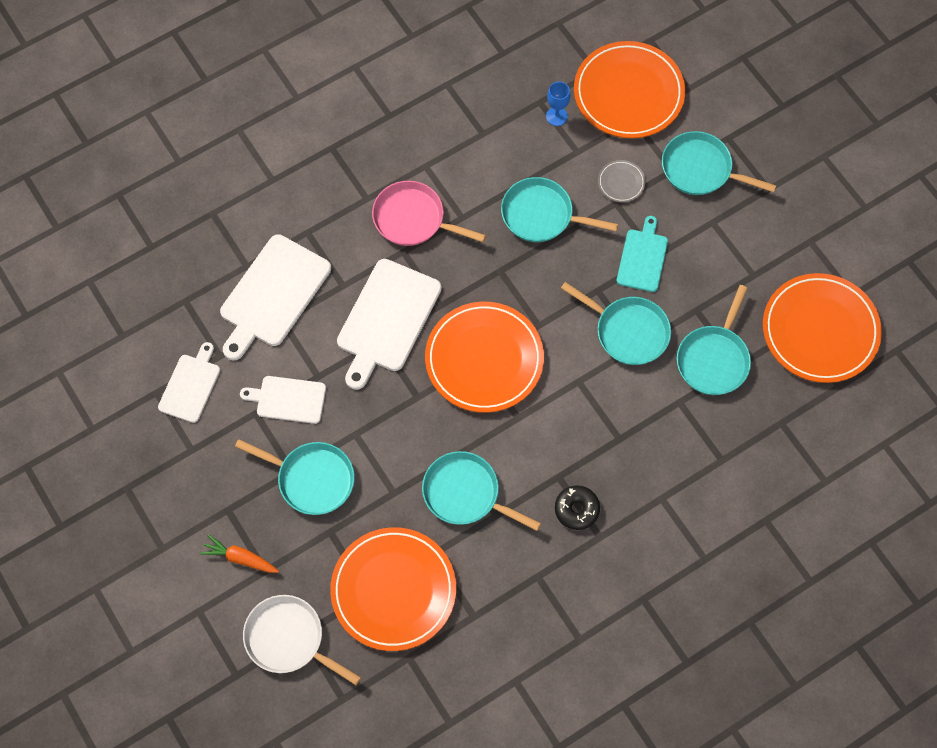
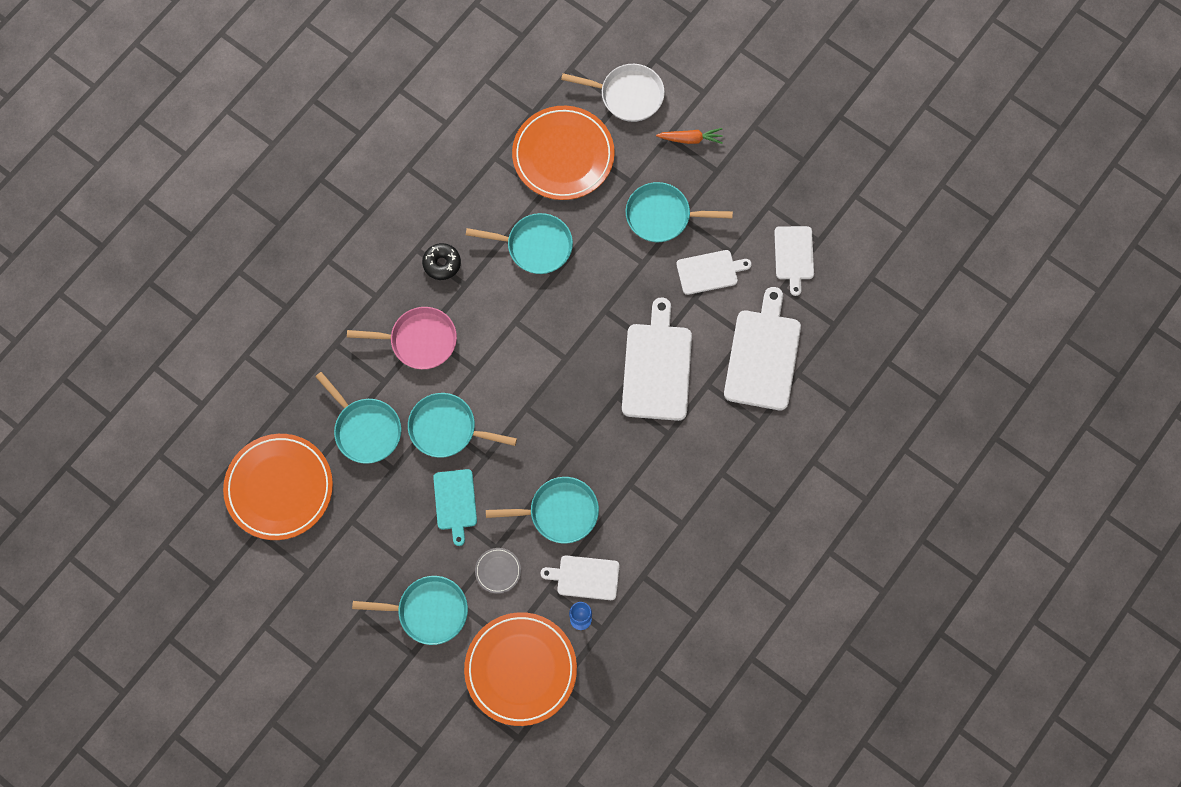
camera: 160 degrees right, 5 degrees up
pink pan [372,181,486,246] -> pink pan moved to [347,307,457,369]
orange plate [425,302,544,413] -> none
turquoise pan [677,285,751,395] -> turquoise pan turned 135 degrees clockwise [315,372,401,464]
none -> white cutting board [541,555,619,600]

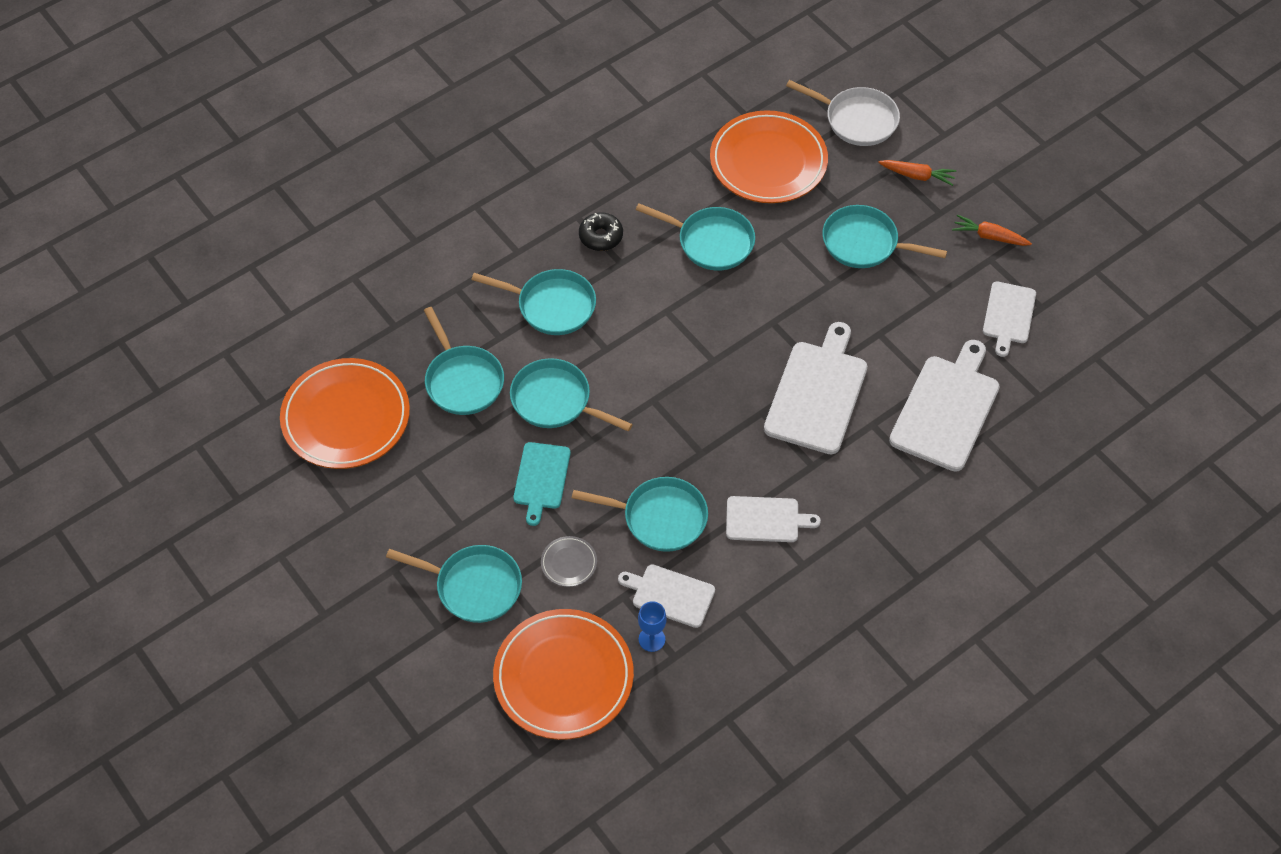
camera: 15 degrees right, 15 degrees down
pink pan [347,307,457,369] -> turquoise pan [471,269,596,335]
white cutting board [676,250,752,295] -> white cutting board moved to [726,496,821,542]
none -> orange carrot [952,214,1032,246]

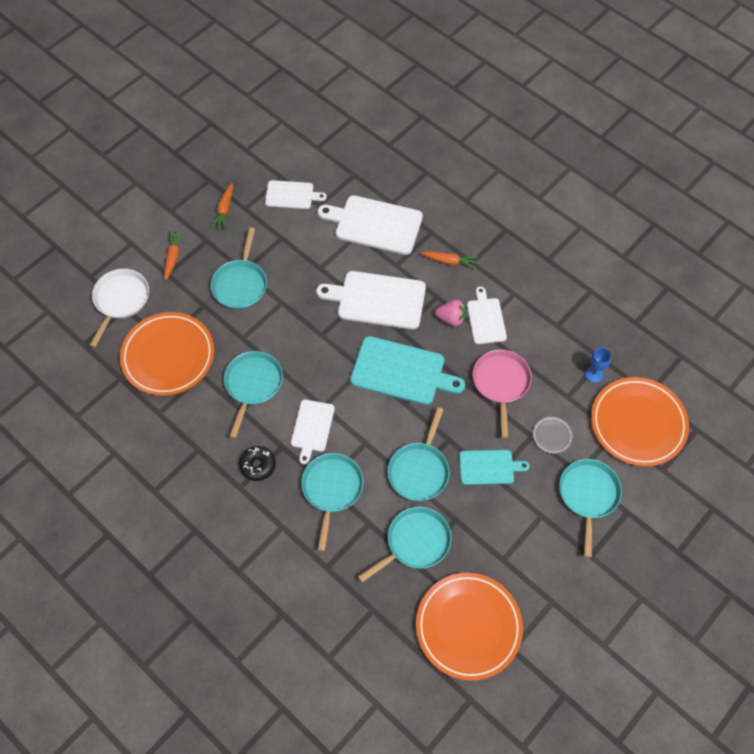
camera: 100 degrees left, 5 degrees up
turquoise pan [572,477,708,552] -> pink pan [473,350,532,438]
white cutting board [618,564,715,628] -> white cutting board moved to [291,400,335,465]
none -> turquoise cutting board [350,336,465,405]
none -> orange carrot [420,251,478,269]
none -> pink strawberry [435,300,466,327]

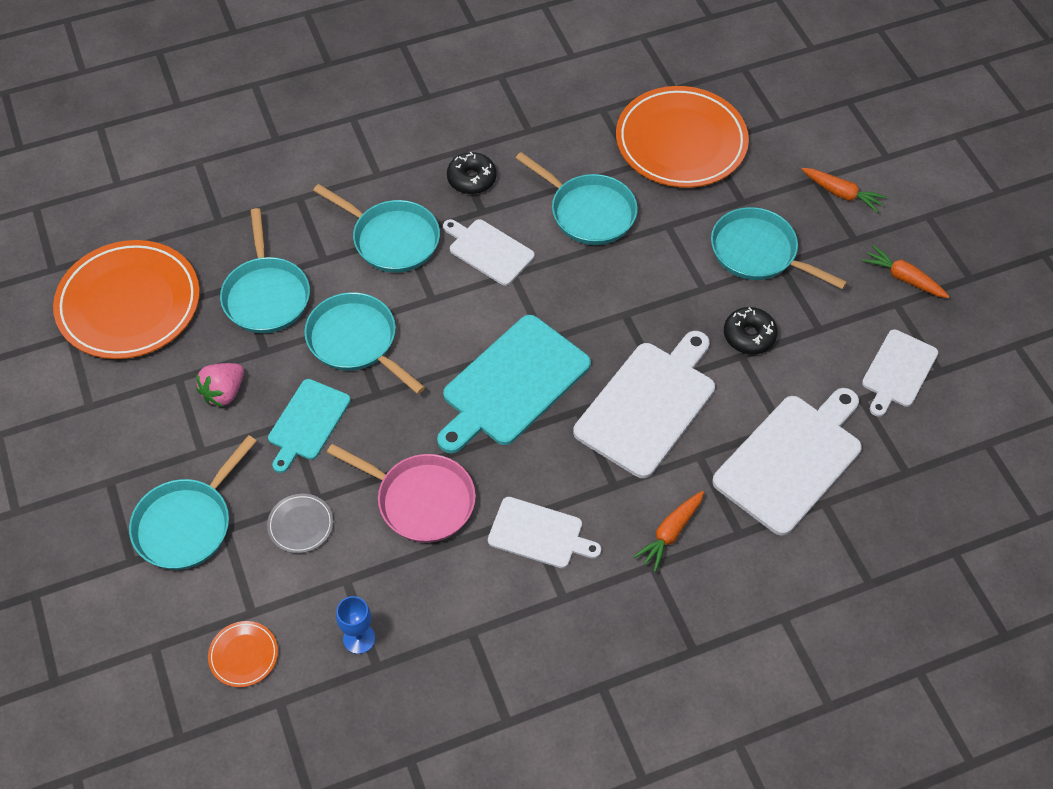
camera: 115 degrees right, 5 degrees down
white pan [89,269,149,348] -> none
pink strawberry [435,300,466,327] -> pink strawberry moved to [196,363,244,407]
turquoise pan [559,459,622,558] -> turquoise pan turned 90 degrees clockwise [129,435,256,570]
orange plate [591,377,689,466] -> orange plate [208,621,278,687], size x0.42
none -> black donut [724,307,778,354]

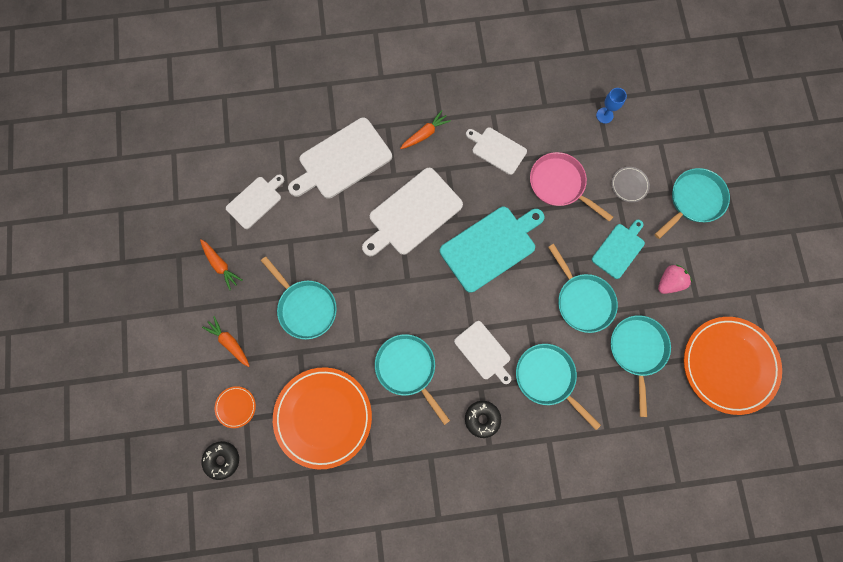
camera: 165 degrees left, 20 degrees up
orange plate [208,621,278,687] -> orange plate moved to [215,386,256,428]
black donut [724,307,778,354] -> black donut moved to [201,441,239,480]

